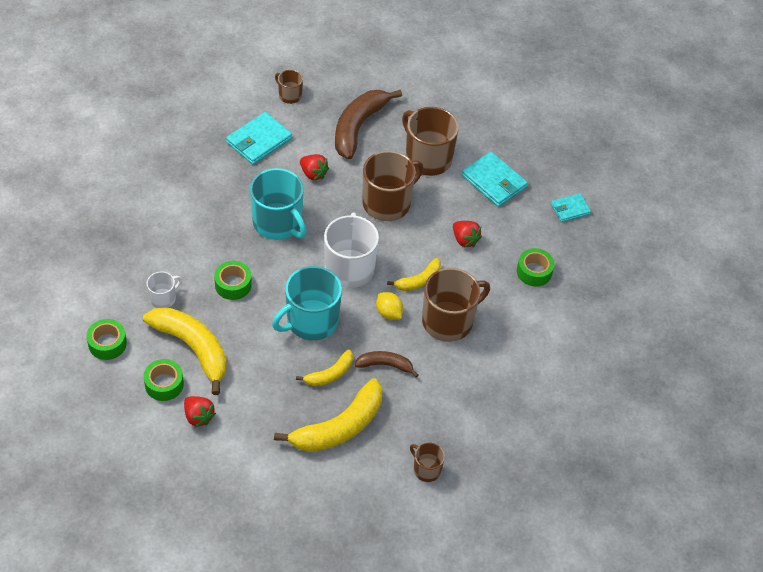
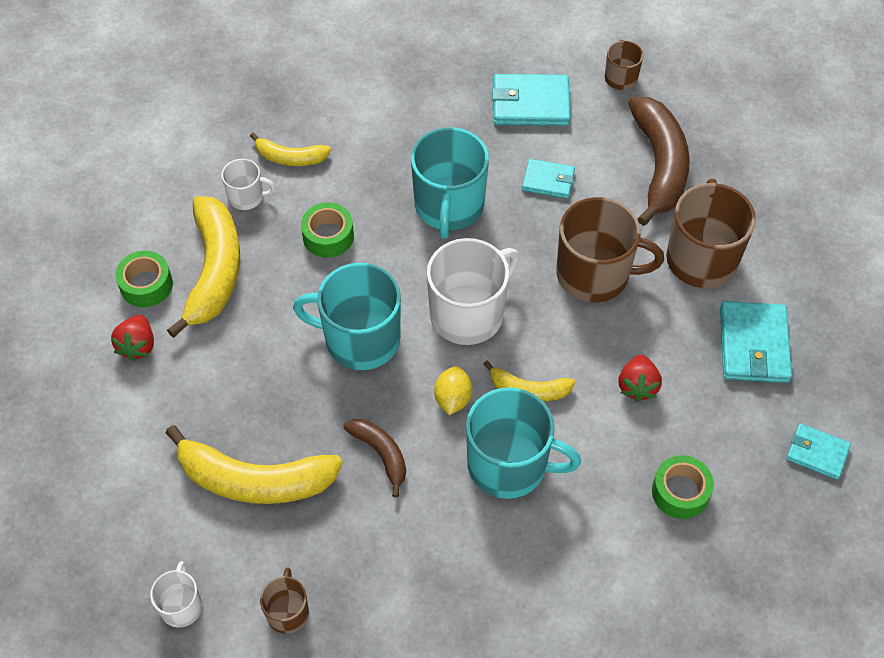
camera: 50 degrees right, 5 degrees up
green tape [86,319,127,360] -> none
yellow banana [296,349,353,386] -> yellow banana moved to [250,133,331,166]
red strawberry [300,154,329,181] -> turquoise wallet [522,159,575,199]
brown banana [335,90,402,160] -> brown banana turned 105 degrees clockwise [628,97,690,226]
brown mug [422,268,490,342] -> turquoise mug [466,387,581,499]
none -> white mug [150,561,202,628]

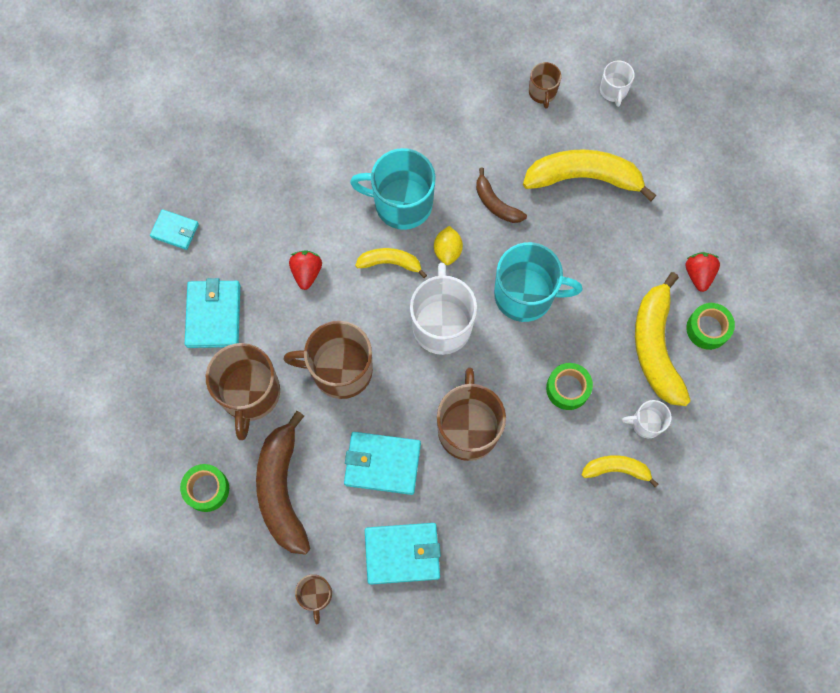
camera: 175 degrees right, 15 degrees up
turquoise mug [411,127,489,239] -> brown mug [437,368,506,461]
white mug [427,238,519,345] -> white mug turned 135 degrees clockwise [410,263,477,355]
turquoise wallet [522,159,575,199] -> turquoise wallet [344,432,421,495], size x1.65
green tape [652,455,714,519] -> green tape moved to [180,464,229,512]

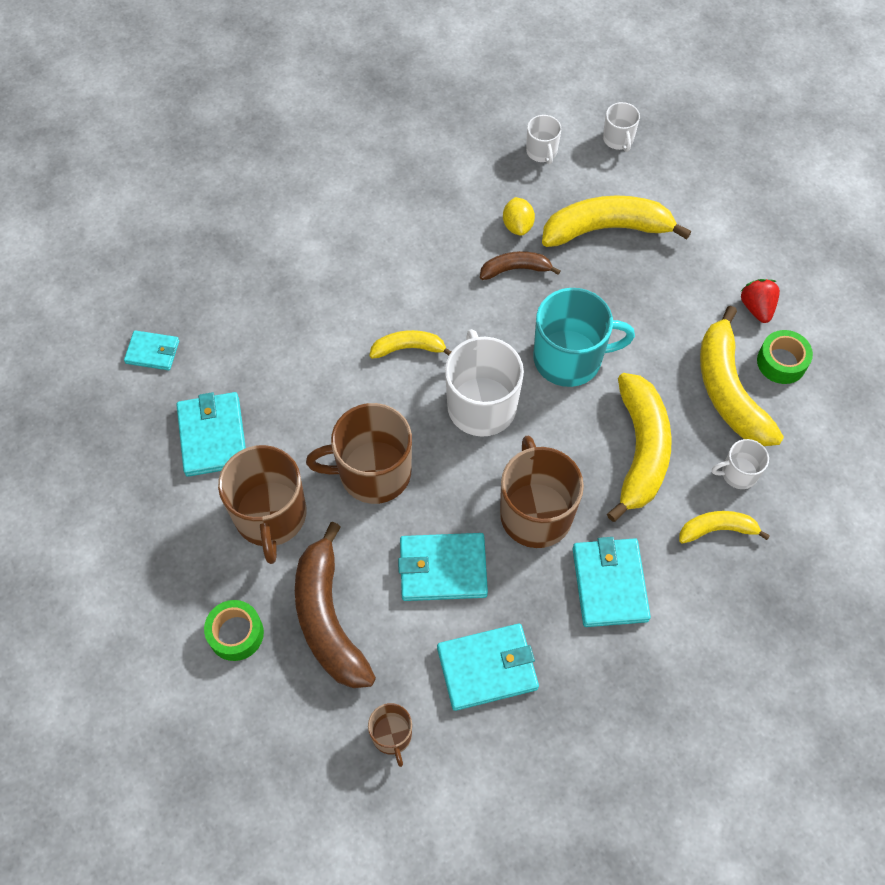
camera: 10 degrees left, 10 degrees down
red strawberry [289,250,322,290] -> none
turquoise mug [350,148,436,230] -> none
yellow lemon [434,226,463,265] -> yellow lemon moved to [503,197,535,236]
brown banana [476,167,527,223] -> brown banana turned 135 degrees clockwise [480,251,560,280]
brown mug [529,62,561,108] -> white mug [526,115,561,164]
green tape [546,363,593,410] -> yellow banana [607,373,672,522]
none -> turquoise wallet [573,537,651,627]

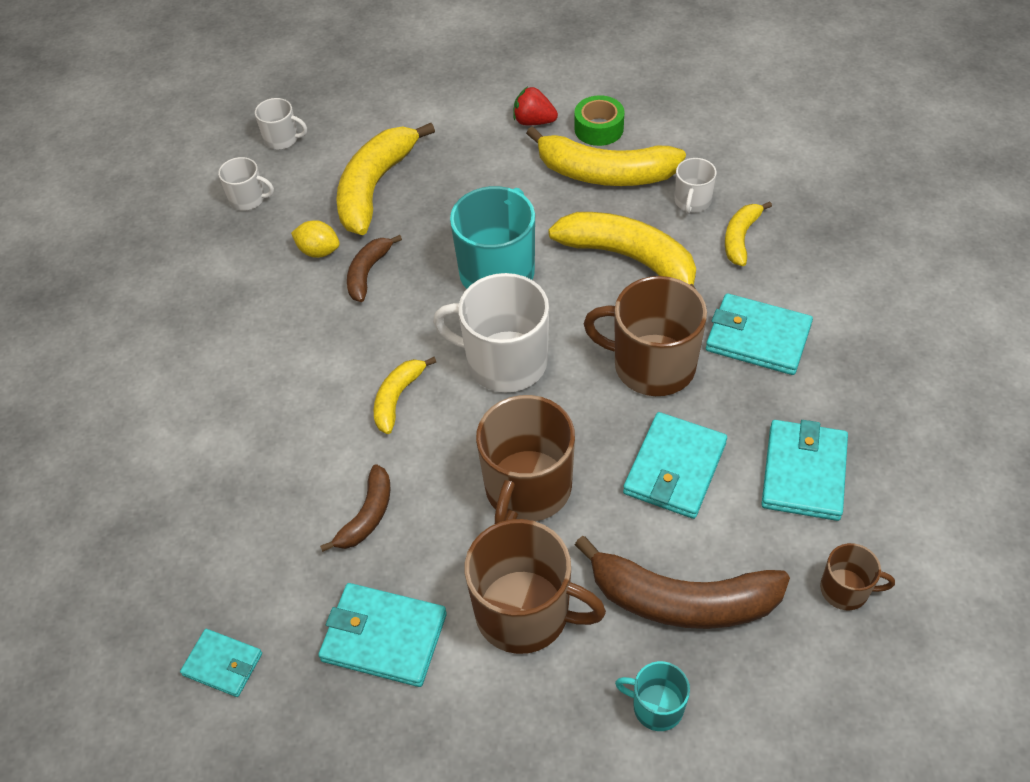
camera: 60 degrees left, 10 degrees down
turquoise wallet [124,330,179,370] -> turquoise wallet turned 75 degrees clockwise [180,629,262,697]
green tape [204,600,264,661] -> turquoise mug [615,661,690,731]
none -> brown banana [320,464,390,552]

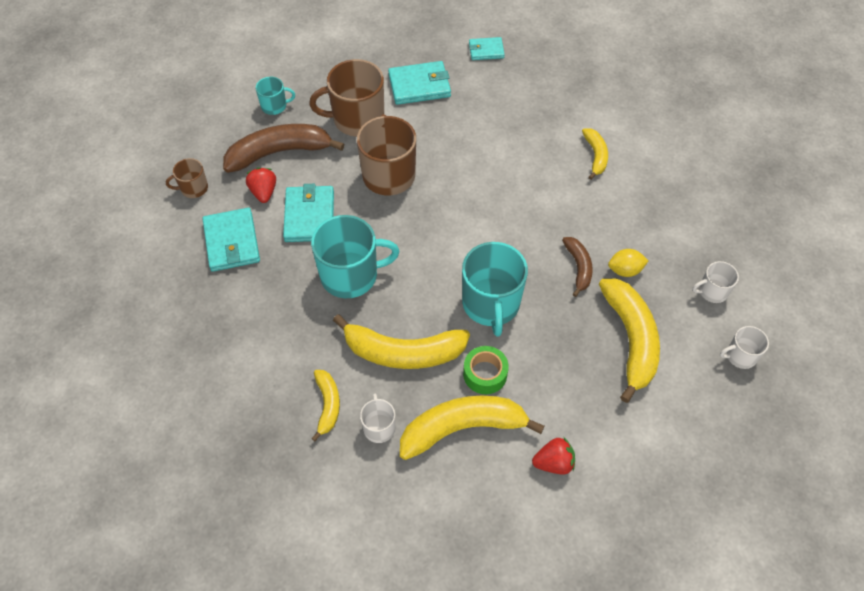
camera: 150 degrees right, 5 degrees up
brown banana [320,464,390,552] -> none
yellow banana [374,357,436,434] -> yellow banana moved to [582,128,608,180]
white mug [433,273,549,393] -> none
green tape [574,95,625,146] -> green tape moved to [463,346,509,394]
brown mug [584,276,707,396] -> turquoise mug [311,215,400,298]
turquoise wallet [706,293,813,375] -> none
none -> red strawberry [246,168,276,203]

